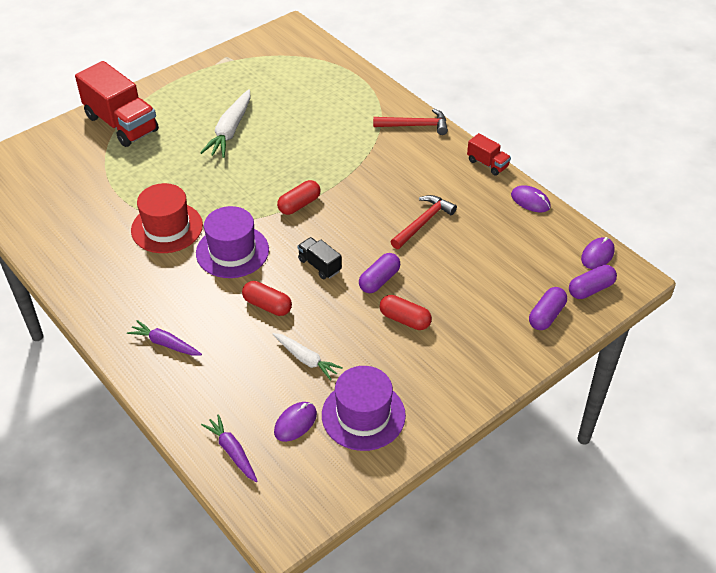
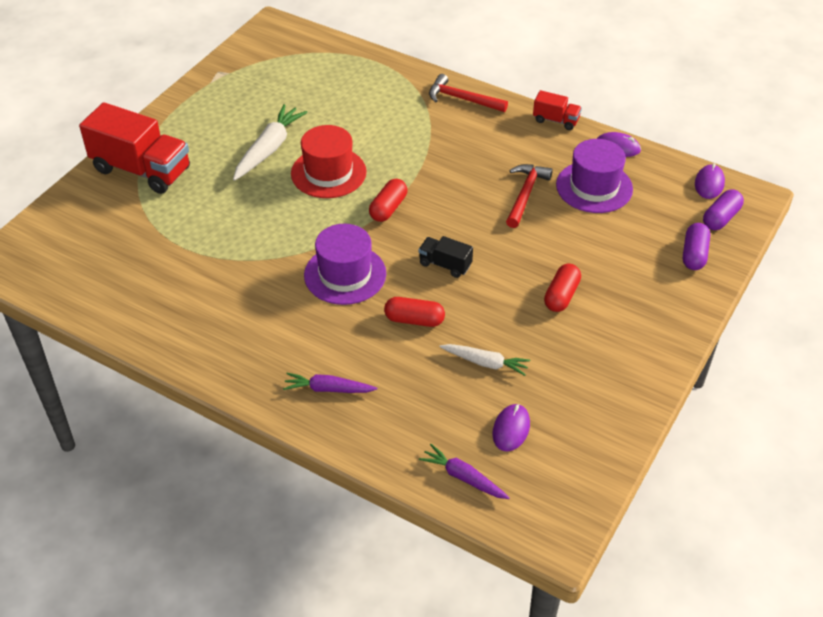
camera: 20 degrees left, 0 degrees up
red hat [131,183,203,253] -> red hat moved to [291,125,367,198]
white carrot [200,89,251,158] -> white carrot turned 150 degrees counterclockwise [233,104,308,181]
purple hat [322,366,406,451] -> purple hat moved to [556,139,633,213]
purple capsule [359,253,400,293] -> none
red hammer [373,108,448,135] -> red hammer turned 135 degrees counterclockwise [429,74,508,112]
red capsule [380,295,432,330] -> red capsule turned 75 degrees counterclockwise [544,264,581,312]

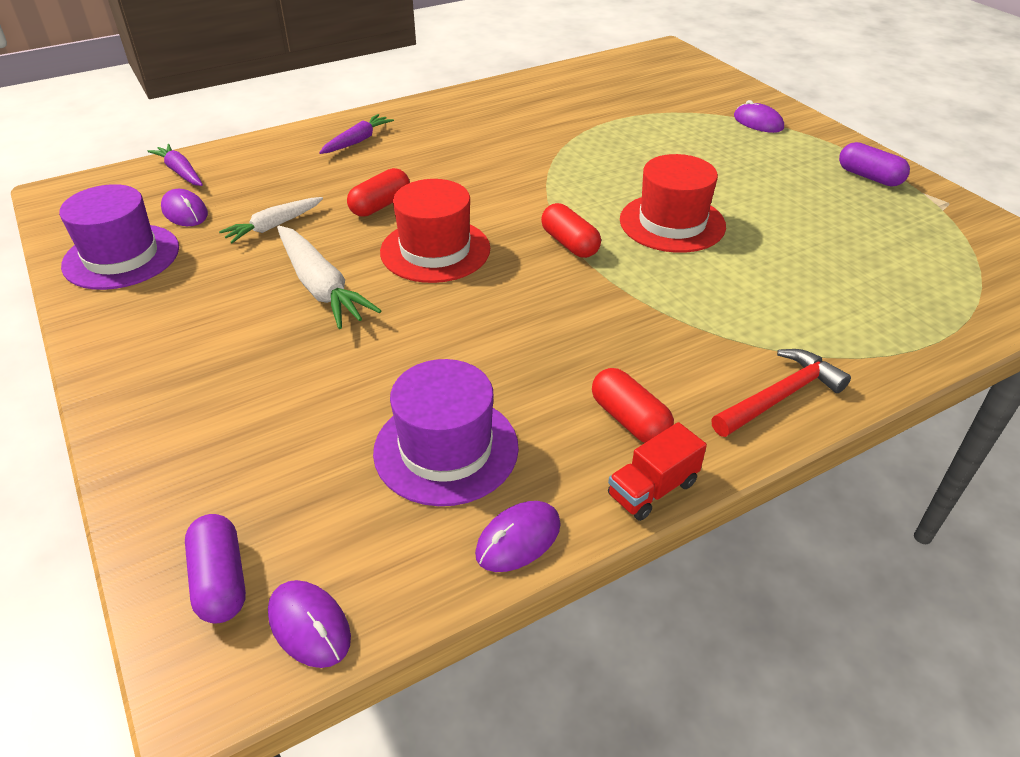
camera: 120 degrees right, 5 degrees down
red truck [79,102,190,194] -> purple mouse [734,100,784,133]
white carrot [233,104,308,181] -> white carrot moved to [277,226,382,329]
purple hat [304,224,386,305] -> purple hat moved to [59,184,179,290]
black truck [418,236,473,278] -> red hat [380,179,490,283]
purple carrot [419,444,510,499] -> purple carrot turned 105 degrees counterclockwise [147,144,203,186]
red hammer [506,164,553,228] -> none
red capsule [544,264,581,312] -> red capsule moved to [592,368,674,443]
purple capsule [683,223,710,270] -> purple capsule moved to [839,142,910,187]

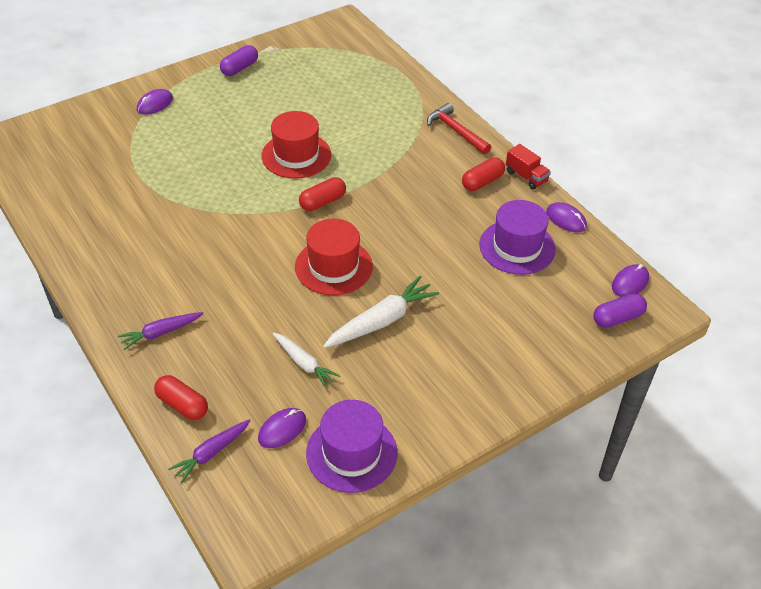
camera: 95 degrees left, 5 degrees up
purple carrot [319,114,394,154] -> purple carrot turned 60 degrees counterclockwise [118,312,204,350]
red capsule [347,168,410,217] -> red capsule moved to [154,375,208,420]

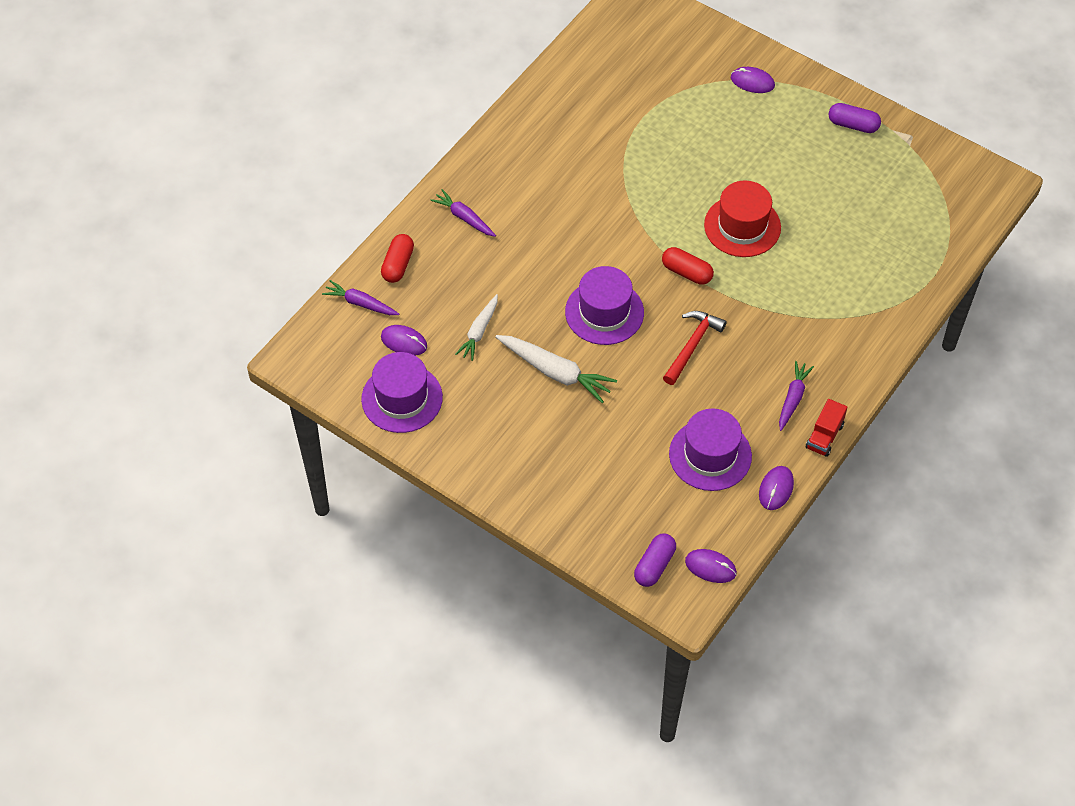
camera: 70 degrees right, 10 degrees up
red hat [295,219,373,295] -> purple hat [565,266,644,345]
red hammer [427,103,491,154] -> red hammer moved to [663,311,727,385]
red capsule [462,157,505,191] -> purple carrot [779,361,814,431]
purple capsule [593,293,647,328] -> purple capsule turned 75 degrees clockwise [634,533,676,587]

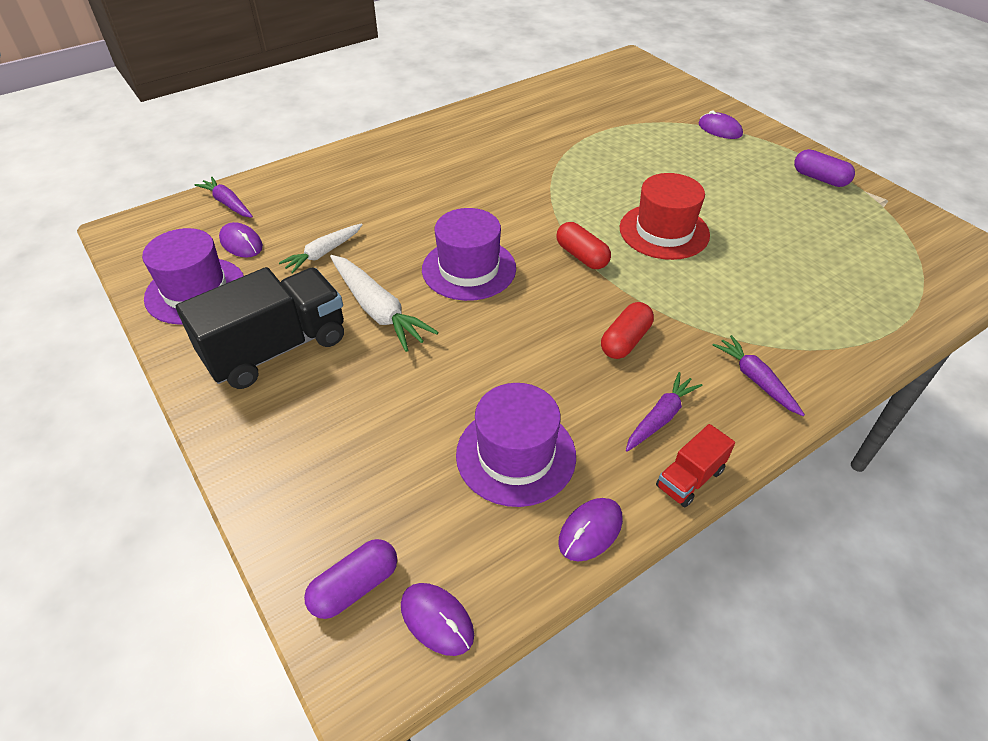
camera: 20 degrees right, 10 degrees down
red capsule [381,234,414,283] -> red capsule moved to [601,302,654,359]
purple carrot [430,189,496,237] -> purple carrot moved to [713,335,805,416]
red hammer [663,311,727,385] -> none
none -> black truck [176,267,344,389]

